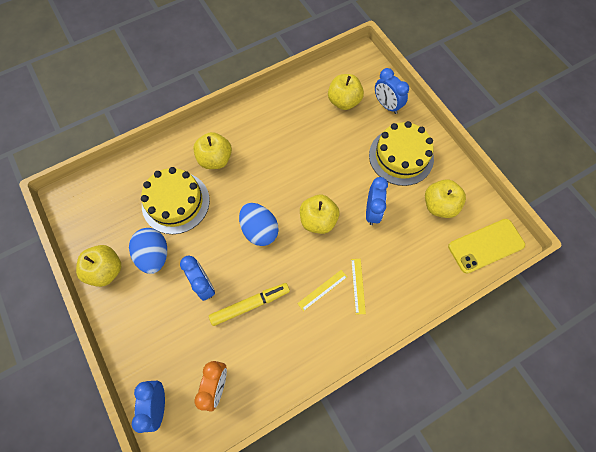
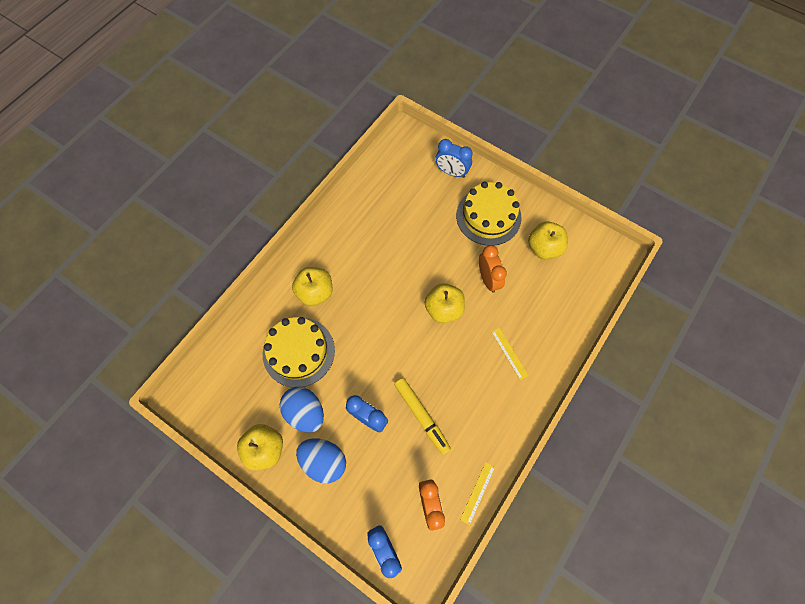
camera: 25 degrees left, 0 degrees up
yellow marker [209,283,290,326] -> yellow marker turned 105 degrees clockwise [394,378,451,455]
blue egg [239,203,279,246] -> blue egg moved to [296,439,346,483]
yellow ruler [297,270,347,311] -> yellow ruler moved to [460,462,495,525]
yellow apple [328,74,364,110] -> none
blue clock [366,177,388,225] -> orange clock [479,245,507,293]
yellow phone [448,219,525,273] -> none

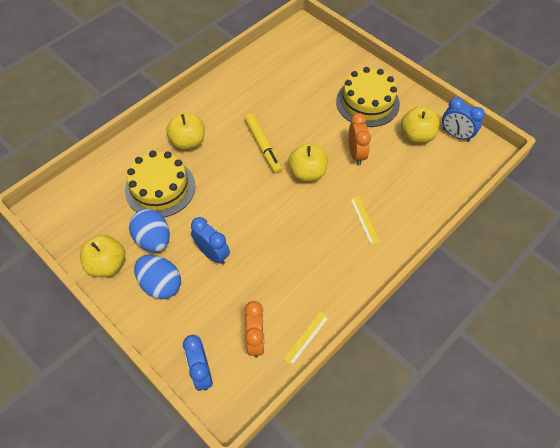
camera: 10 degrees right, 10 degrees down
yellow marker [394,378,451,455] -> yellow marker moved to [245,113,283,174]
blue clock [435,139,473,178] -> blue clock moved to [442,97,485,142]

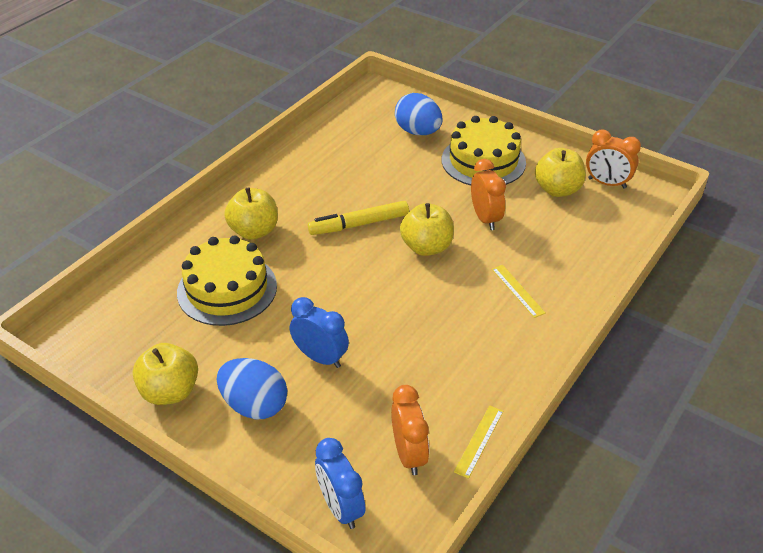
camera: 10 degrees left, 15 degrees down
blue egg [129,209,170,252] -> blue egg moved to [395,93,443,135]
yellow marker [245,113,283,174] -> yellow marker turned 105 degrees clockwise [308,201,409,235]
blue clock [442,97,485,142] -> orange clock [586,130,641,189]

